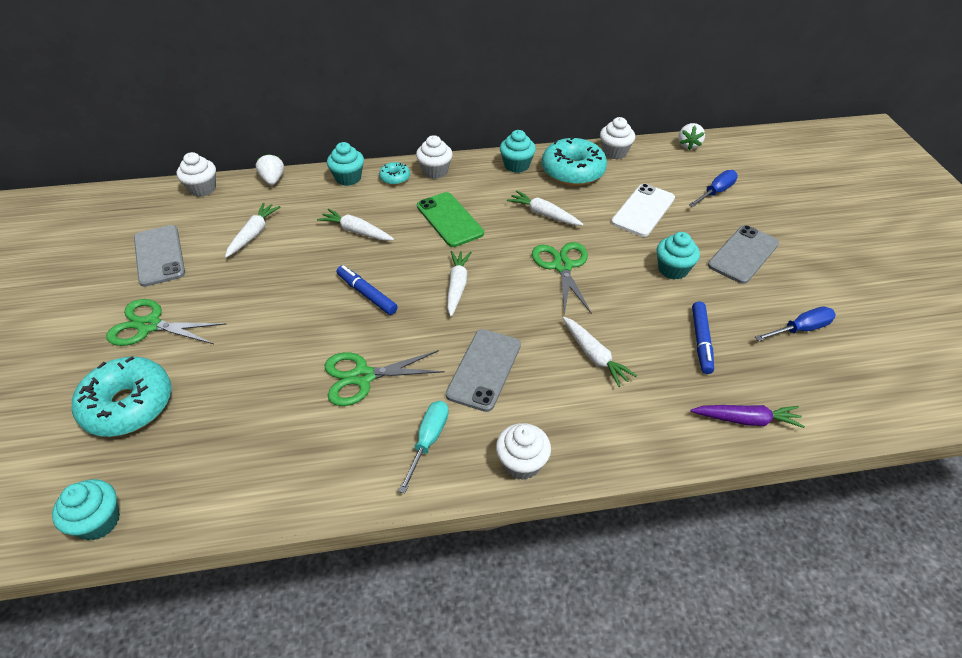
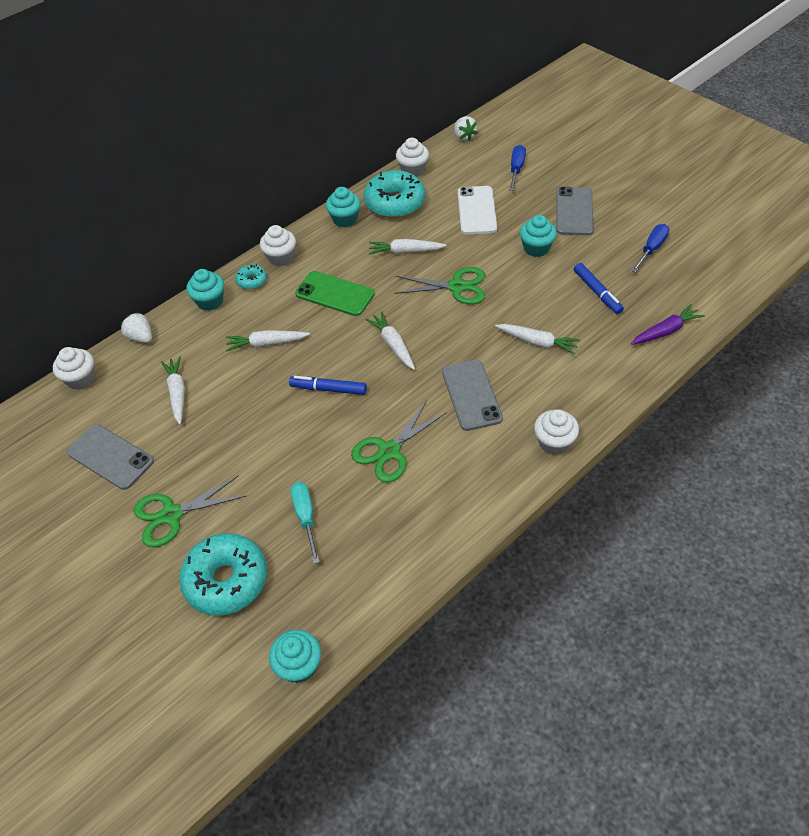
camera: 30 degrees left, 5 degrees up
turquoise screwdriver [398,401,449,494] -> turquoise screwdriver moved to [291,482,320,564]
green scissors [532,242,592,314] -> green scissors turned 135 degrees clockwise [394,267,485,304]

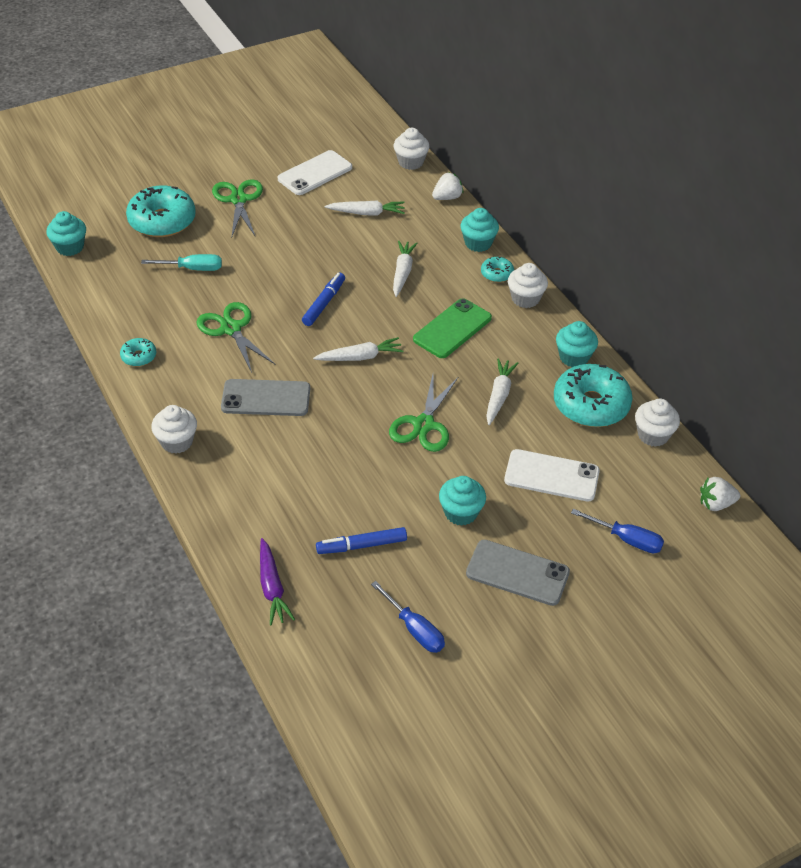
camera: 100 degrees right, 5 degrees down
grey phone [67,424,154,490] -> white phone [278,150,352,195]
white carrot [495,324,580,355] -> none
none -> turquoise donut [120,338,156,366]

